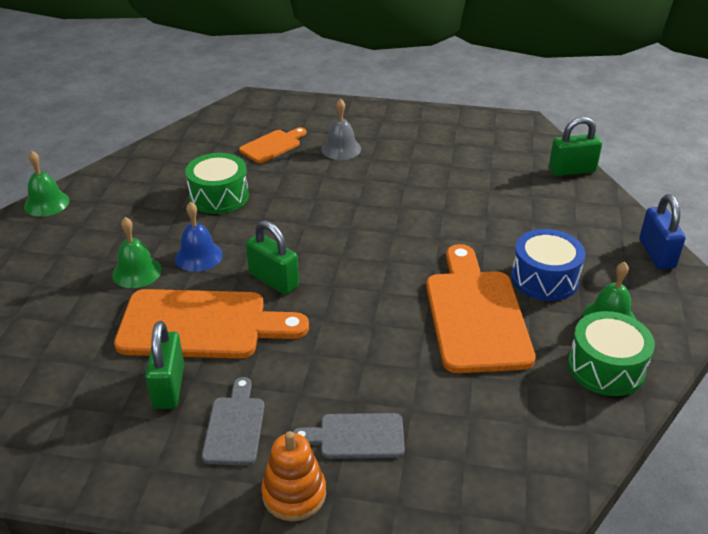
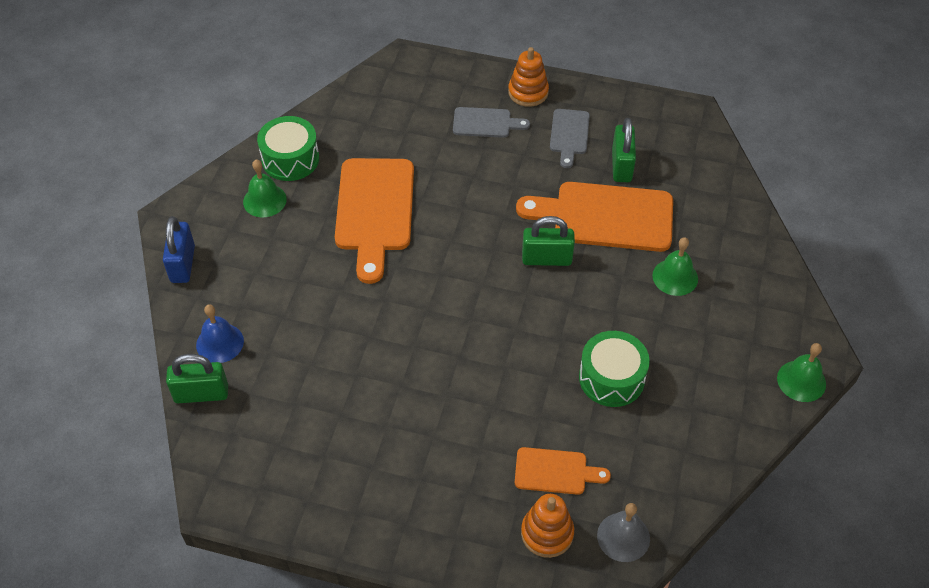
camera: 175 degrees left, 15 degrees up
blue bell [175,202,223,272] -> blue bell moved to [196,304,244,363]
orange cutting board [239,127,306,163] -> orange cutting board turned 135 degrees counterclockwise [515,447,611,495]
green padlock [246,220,299,295] -> green padlock turned 45 degrees counterclockwise [522,216,575,266]
grey bell [321,99,361,160] -> grey bell moved to [597,503,650,562]
blue drum [511,229,585,301] -> none
none -> orange stacking toy [521,494,574,558]

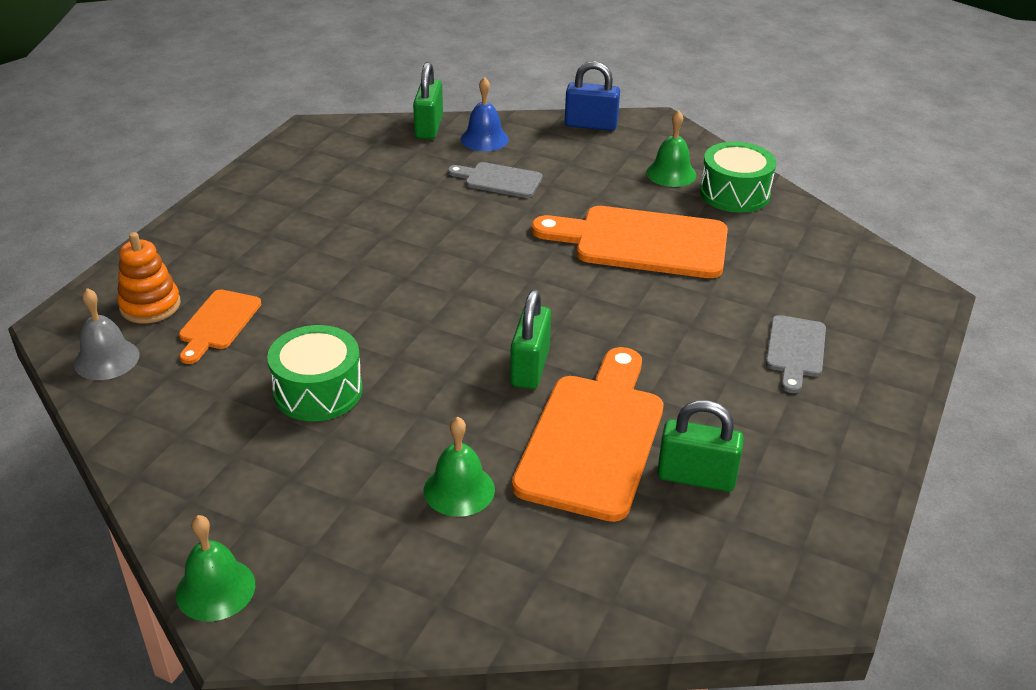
camera: 100 degrees right, 15 degrees down
orange stacking toy [508,47,549,107] -> none
grey cutting board [550,109,590,168] -> grey cutting board moved to [448,162,542,198]

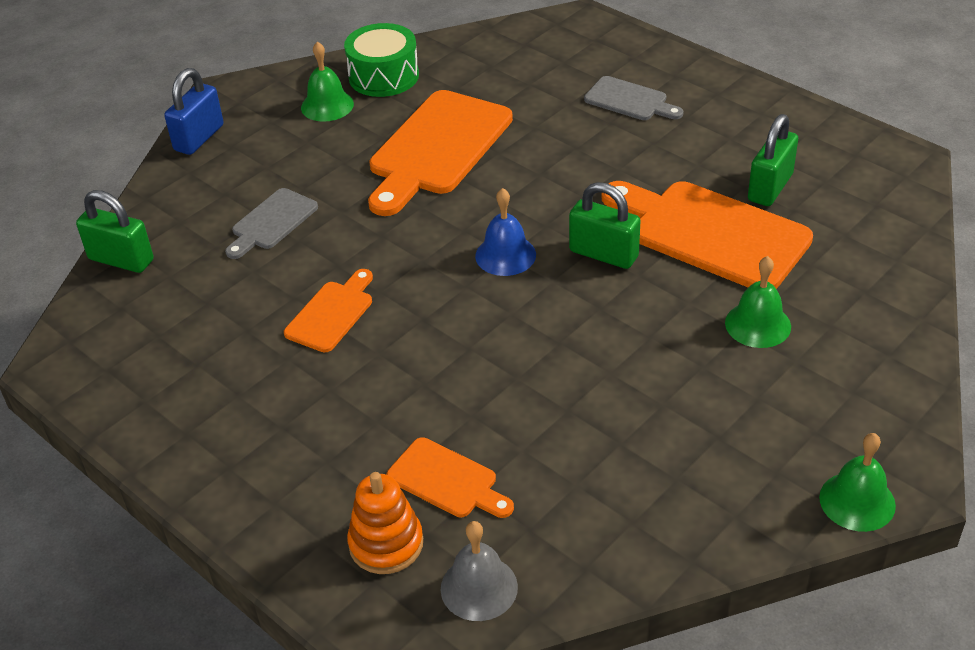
camera: 70 degrees left, 5 degrees up
green drum [267,325,363,421] -> none
blue bell [461,77,509,151] -> blue bell moved to [475,188,536,276]
none -> orange cutting board [284,269,373,352]

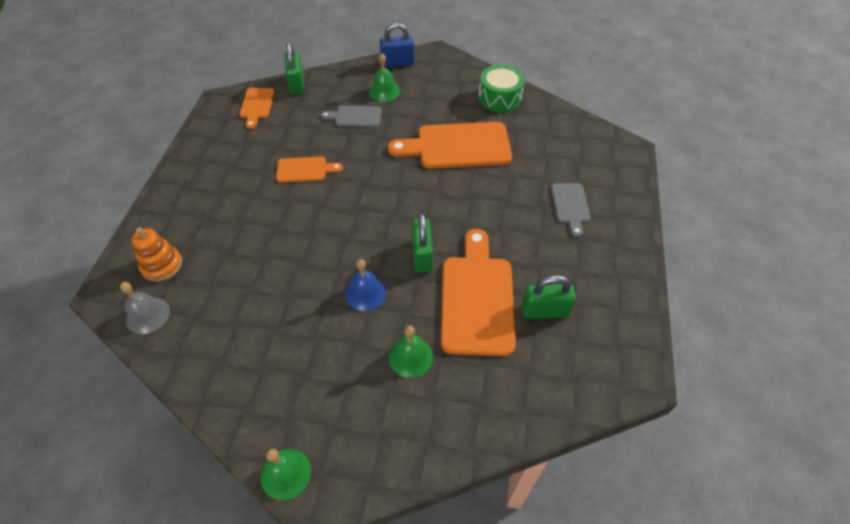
camera: 55 degrees right, 10 degrees up
green bell [301,41,354,122] -> green bell moved to [369,53,400,102]
orange cutting board [387,437,514,518] -> orange cutting board moved to [240,88,275,129]
blue bell [475,188,536,276] -> blue bell moved to [345,259,386,311]

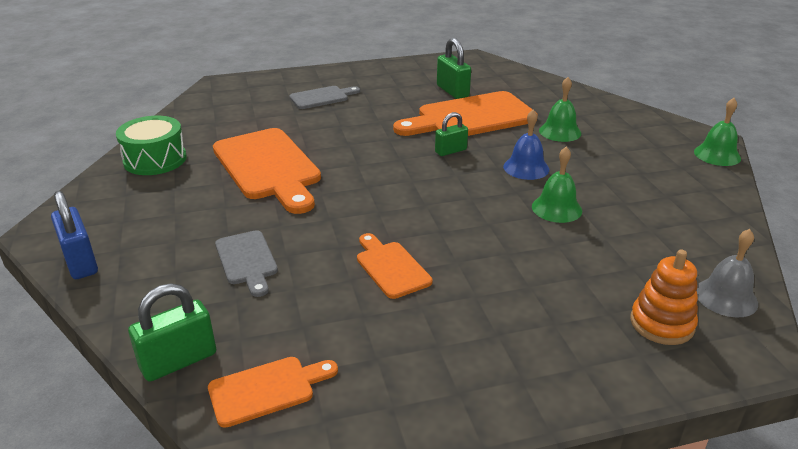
camera: 115 degrees left, 20 degrees down
green bell [369,53,400,102] -> green bell moved to [532,146,582,223]
green padlock [412,213,433,272] -> green padlock [435,112,468,156], size x0.66

